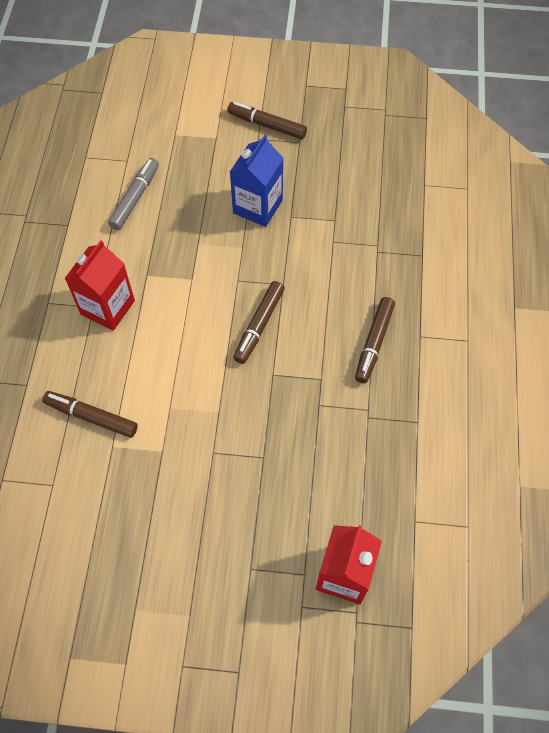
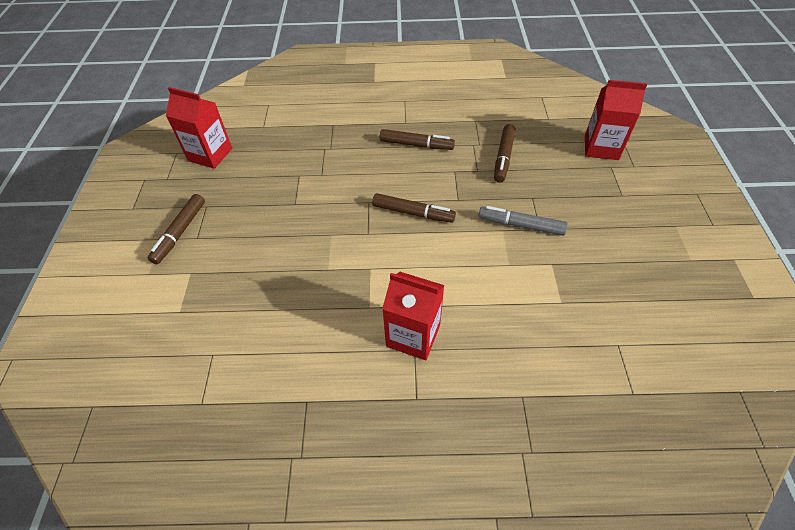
camera: 95 degrees left, 10 degrees down
brown marker [42,391,138,438] -> brown marker moved to [494,124,515,183]
grey marker [108,158,159,230] -> grey marker moved to [479,206,568,236]
blue carton [230,135,283,227] -> none
none -> red carton [166,87,232,169]

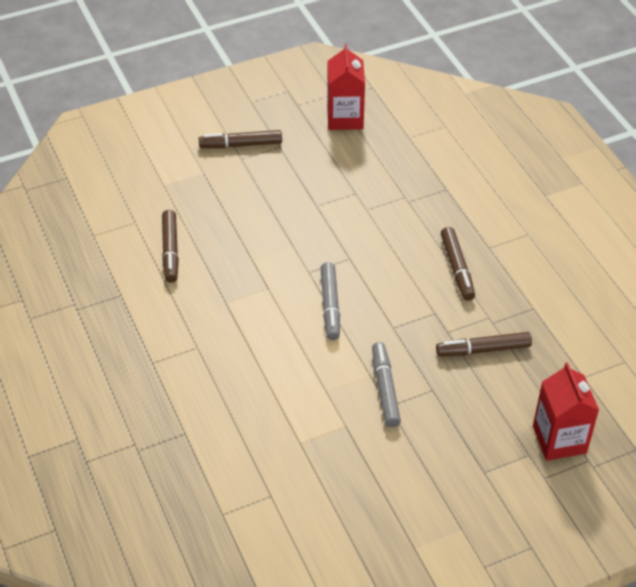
camera: 65 degrees right, 5 degrees down
brown marker [372,193,456,223] -> brown marker moved to [162,210,179,283]
red carton [382,272,444,360] -> none
none -> grey marker [321,262,340,340]

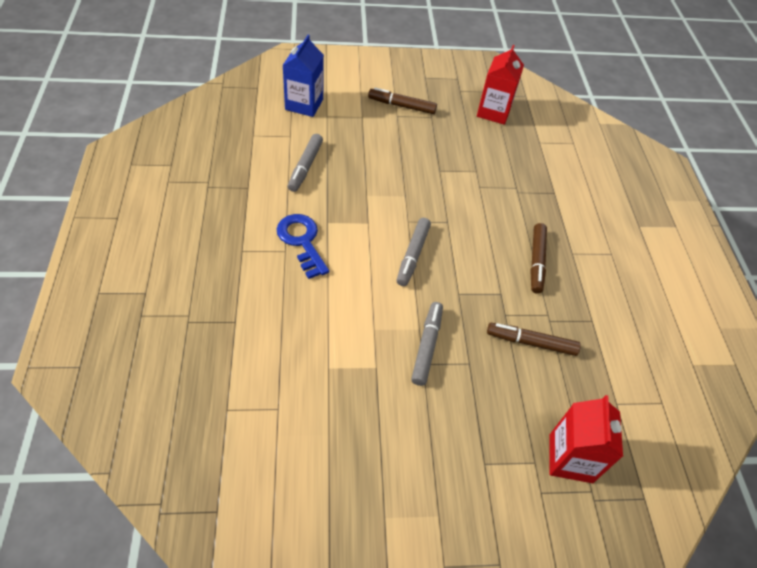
camera: 15 degrees right, 5 degrees up
brown marker [162,210,179,283] -> grey marker [288,134,323,192]
none -> blue key [277,214,329,279]
none -> blue carton [282,35,324,117]

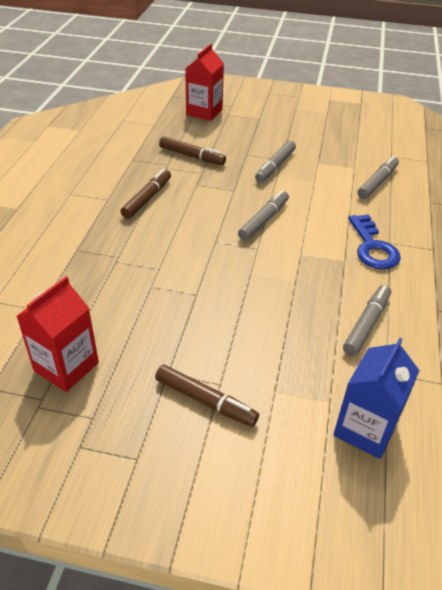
camera: 160 degrees left, 10 degrees down
none -> grey marker [357,156,399,199]

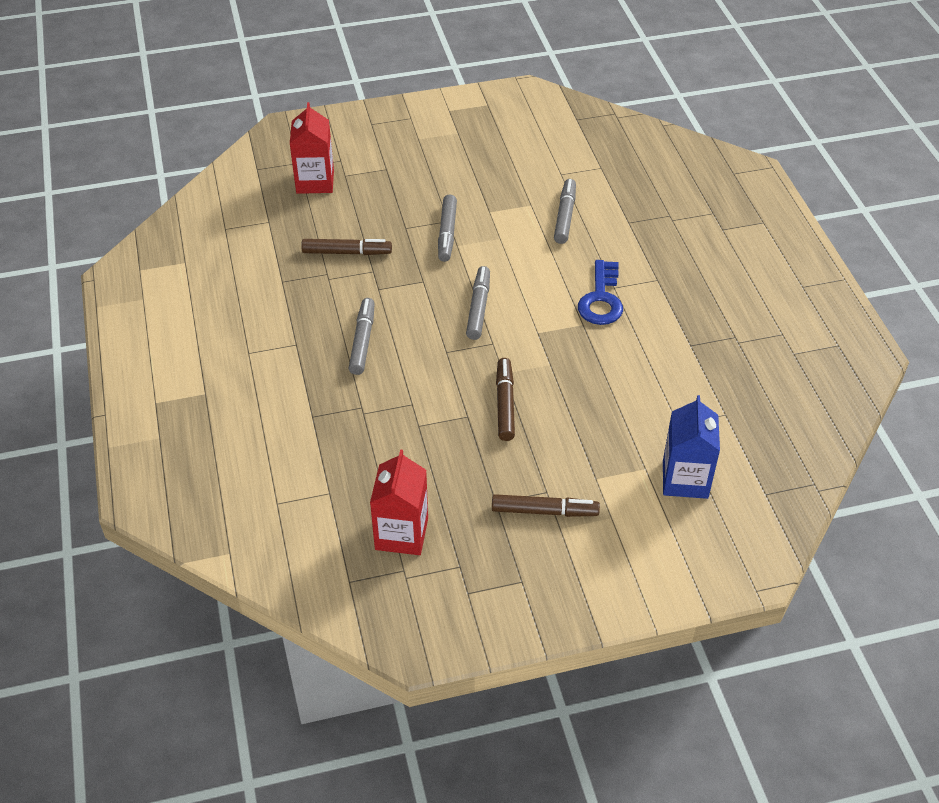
camera: 25 degrees left, 5 degrees up
brown marker [121,169,171,219] -> brown marker moved to [496,358,515,441]
grey marker [343,285,391,356] -> grey marker moved to [348,298,375,375]
blue key [348,214,401,269] -> blue key turned 45 degrees clockwise [578,260,623,325]

